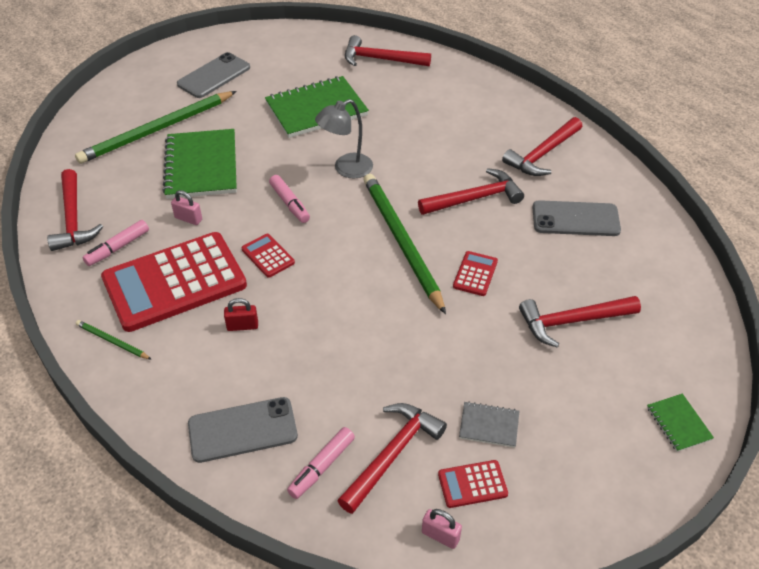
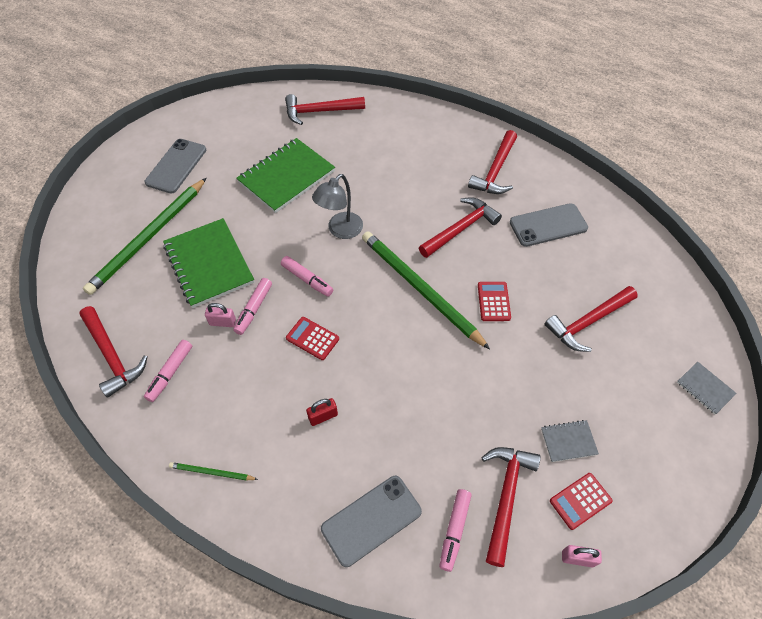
camera: 20 degrees left, 10 degrees up
red calculator [101,232,247,332] -> none
green notebook [647,394,714,452] -> grey notebook [677,362,737,414]
none -> pink marker [233,278,272,335]

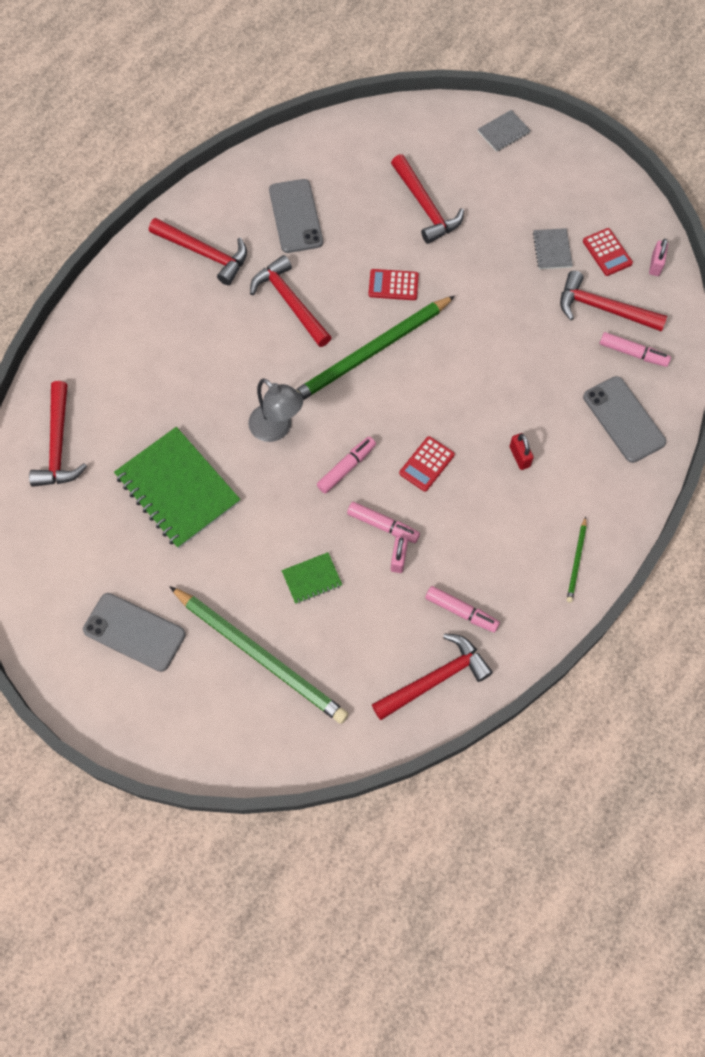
camera: 85 degrees left, 10 degrees up
green notebook [163,218,254,308] -> green notebook [282,552,342,604], size x0.47

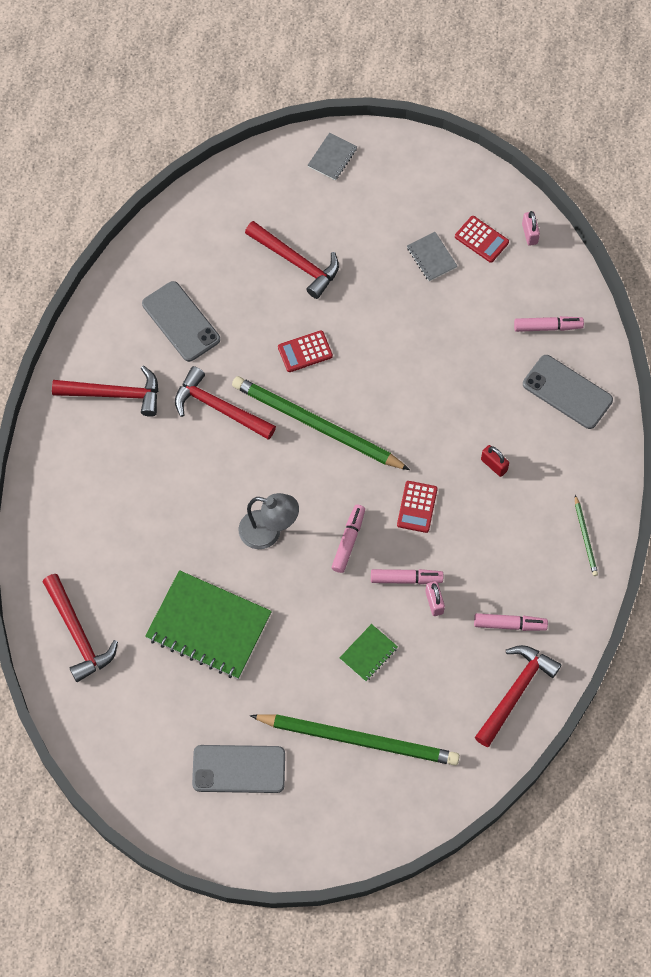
camera: 25 degrees left, 0 degrees up
green pencil [296,295,455,400] -> green pencil turned 90 degrees clockwise [232,376,410,470]
red hammer [560,271,667,331] -> none

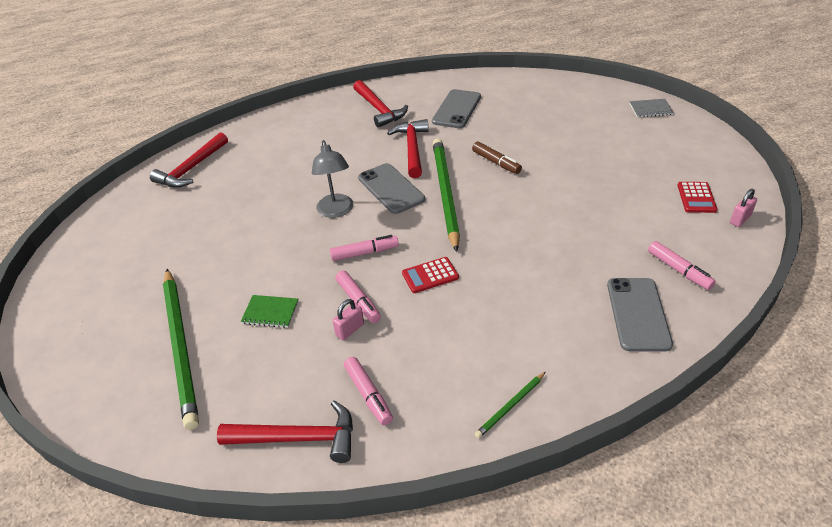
camera: 60 degrees right, 25 degrees down
green notebook [145,570,272,679] -> none
grey phone [192,745,285,793] -> grey phone moved to [358,163,425,214]
red hammer [245,221,339,299] -> none
red calculator [278,330,333,372] -> brown marker [472,141,522,174]
grey notebook [407,232,457,281] -> none
red padlock [481,445,509,477] -> none

